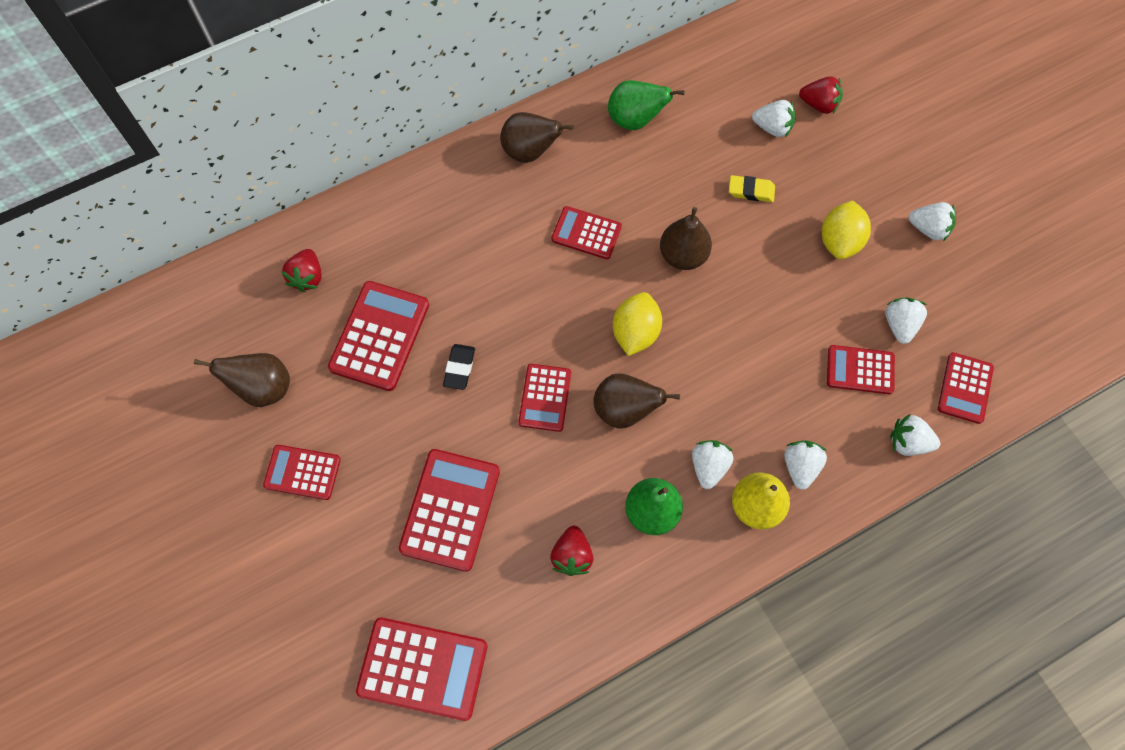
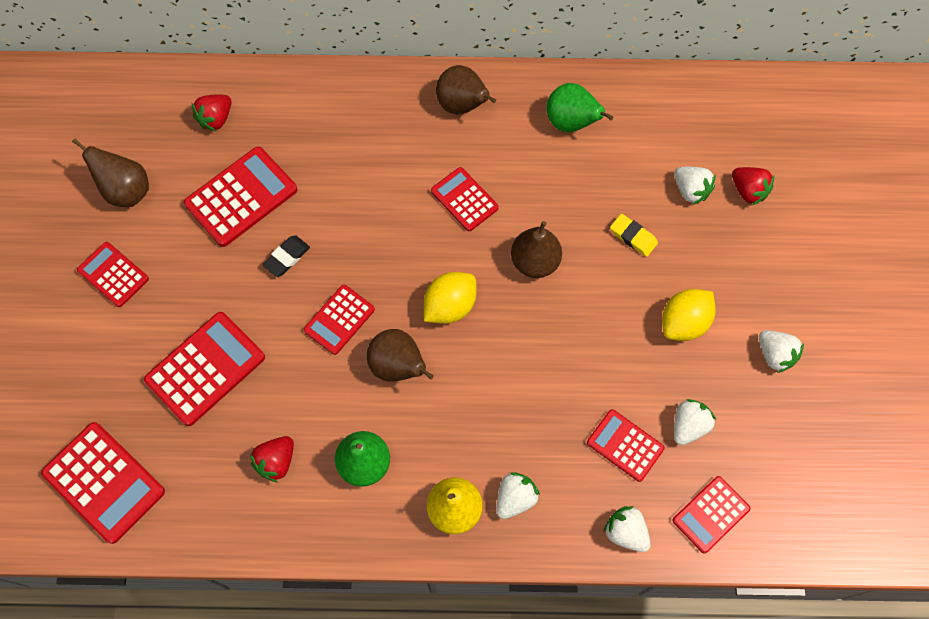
camera: 30 degrees right, 0 degrees up
white strawberry [692,440,734,489] -> none

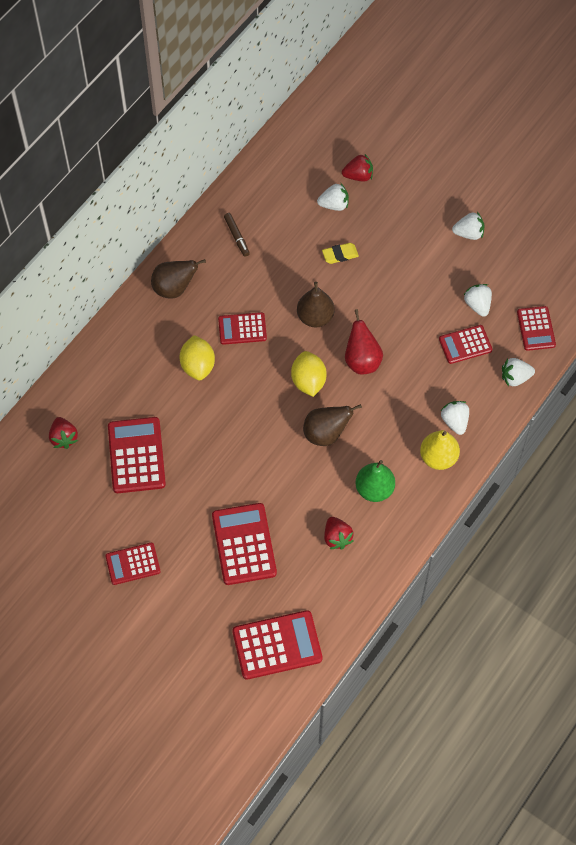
camera: 55 degrees left, 5 degrees down
brown pear [72,138,149,207] -> none
black eraser [262,236,310,277] -> none
red calculator [304,285,375,355] -> none
green pear [547,83,614,132] -> brown marker [224,213,250,257]
yellow lemon [662,289,716,341] -> yellow lemon moved to [179,335,215,380]
none -> red pear [345,309,383,374]

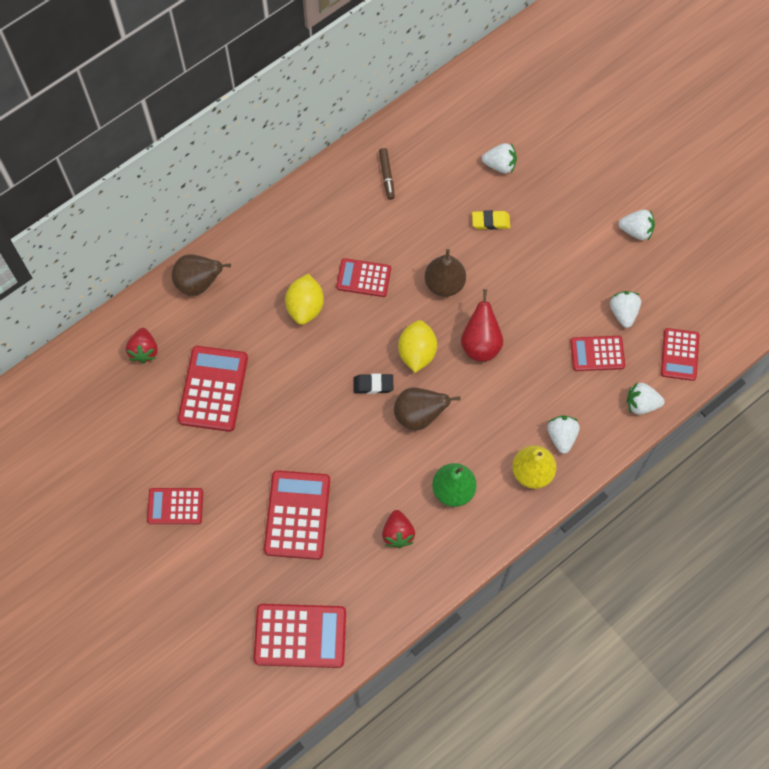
camera: 15 degrees right, 5 degrees up
brown pear [151,259,206,299] -> brown pear moved to [172,254,231,296]
red strawberry [342,154,373,182] -> none
none -> black eraser [353,374,393,394]

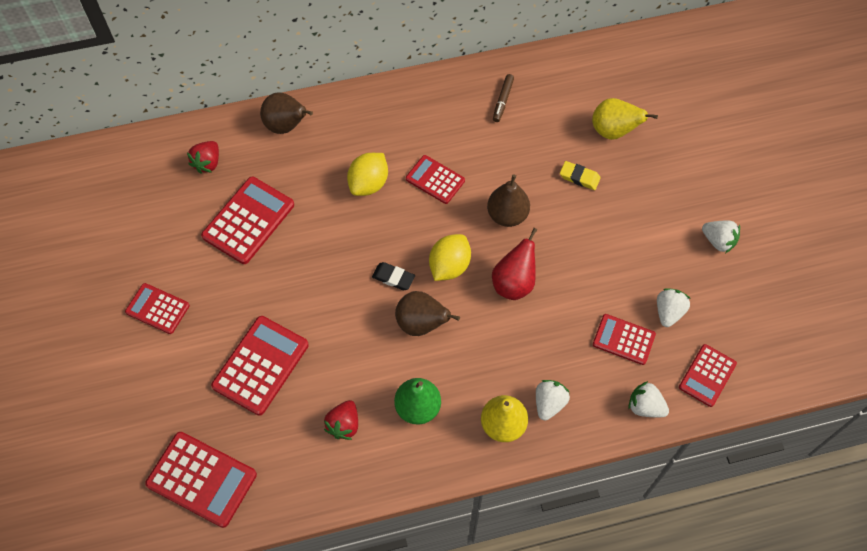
camera: 25 degrees right, 5 degrees down
white strawberry [482,143,517,173] -> yellow pear [592,98,658,140]

